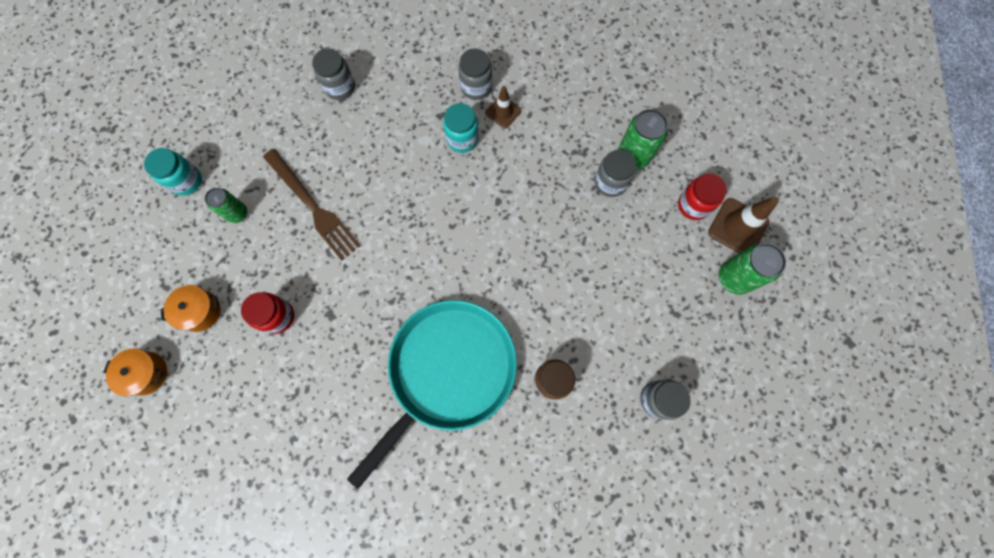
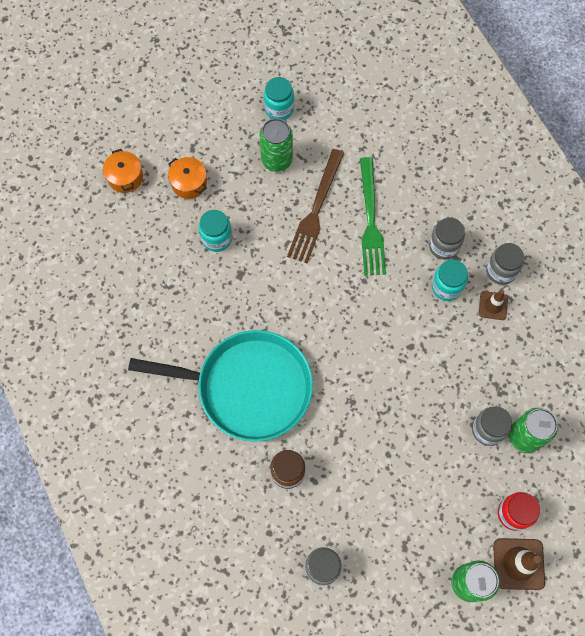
camera: 60 degrees right, 5 degrees down
green can [205,188,247,223] -> green can [259,118,293,172], size x1.54
red jar [241,292,294,334] -> turquoise jar [199,210,232,252]
grey jar [312,49,355,100] -> grey jar moved to [429,218,465,260]
none -> green fork [360,157,386,275]

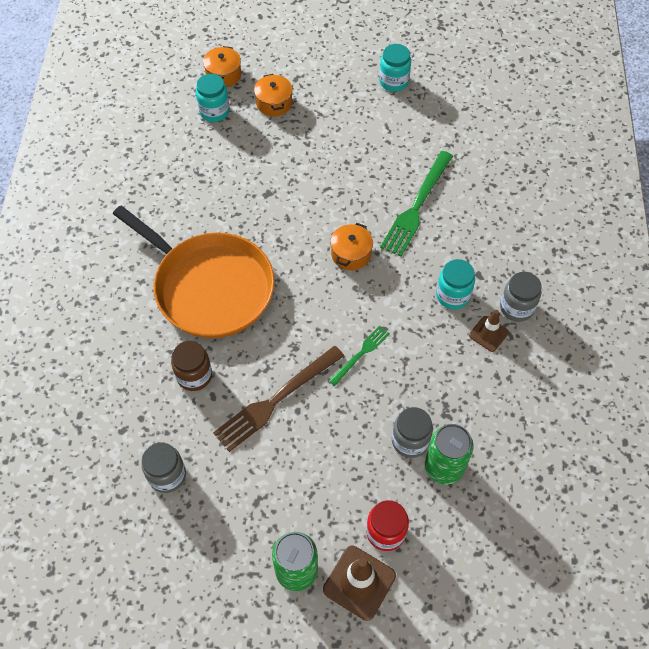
camera: 30 degrees right, 10 degrees down
turquoise pan [128,330,313,442] -> orange pan [113,206,275,338]
turquoise jar [199,210,232,252] -> turquoise jar moved to [196,74,230,122]
green can [259,118,293,172] -> none
brown fork [287,149,344,263] -> brown fork moved to [213,346,344,452]
grey jar [429,218,465,260] -> none
none -> green fork [329,326,390,386]
none -> orange pot [330,223,373,270]

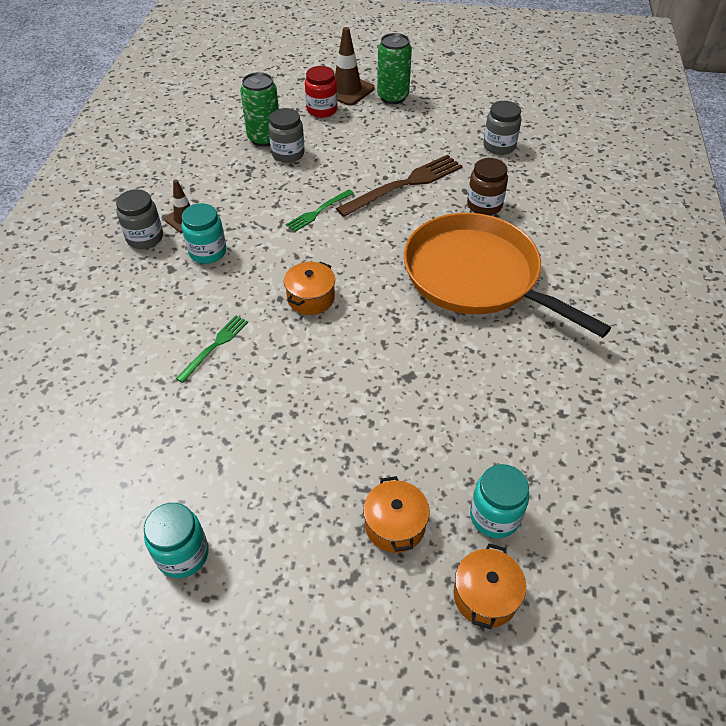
camera: 175 degrees left, 10 degrees down
green fork [380,151,453,257] -> green fork [175,316,248,383], size x0.54

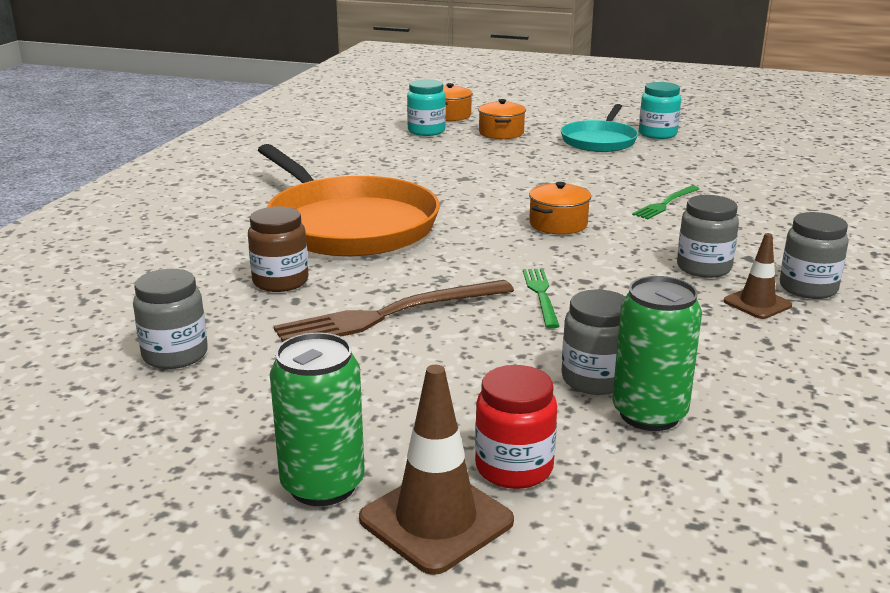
camera: 170 degrees left, 25 degrees down
turquoise jar [182,203,226,264] -> grey jar [677,195,739,278]
green fork [286,189,354,232] -> green fork turned 60 degrees counterclockwise [523,269,560,329]
none -> turquoise pan [561,104,639,152]

